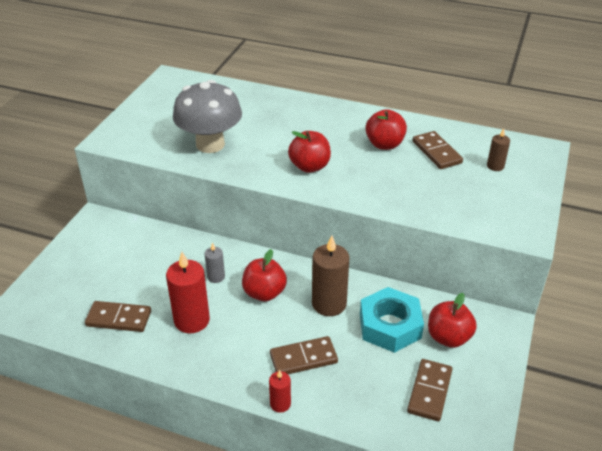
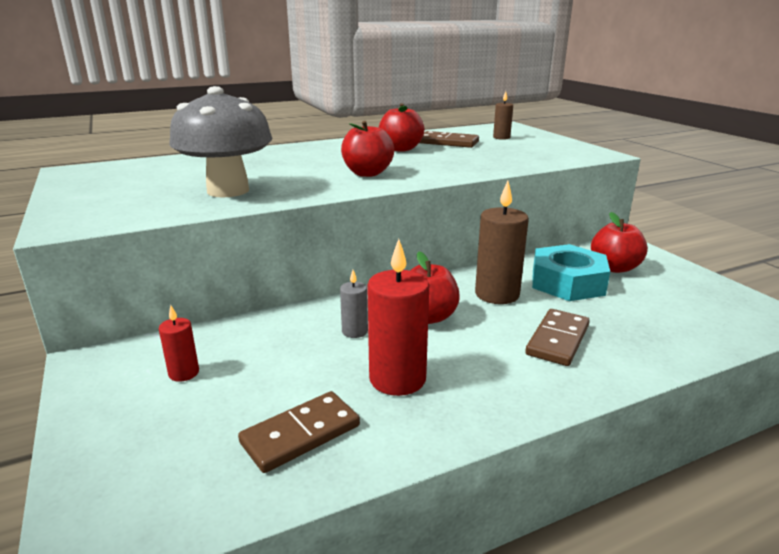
camera: 45 degrees left, 15 degrees down
red candle [269,369,291,413] -> red candle moved to [159,305,199,382]
brown domino [407,359,452,421] -> none

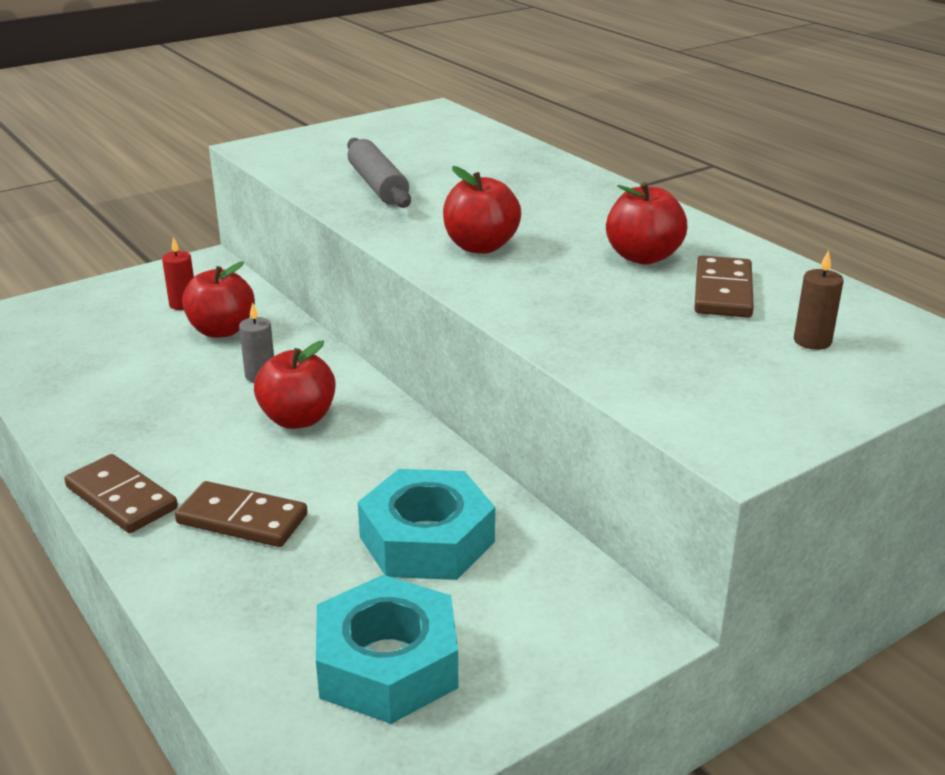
camera: 80 degrees right, 5 degrees up
grey mushroom [169,86,272,198] -> grey rolling pin [347,138,411,208]
brown domino [238,391,360,473] -> brown domino moved to [64,454,178,533]
red candle [367,239,429,396] -> none
brown candle [475,181,529,304] -> none
red apple [591,212,648,273] -> red apple moved to [182,261,255,338]
none -> turquoise nut [316,575,458,724]

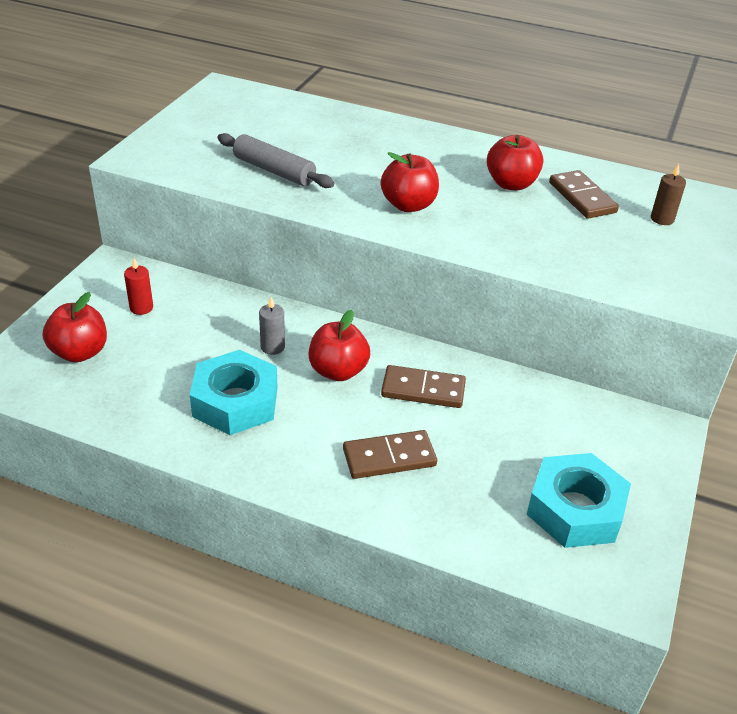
camera: 35 degrees left, 10 degrees up
brown domino [64,454,178,533] -> brown domino moved to [381,365,466,408]
red apple [182,261,255,338] -> red apple moved to [43,292,107,362]
turquoise nut [358,469,495,580] -> turquoise nut moved to [190,350,278,435]

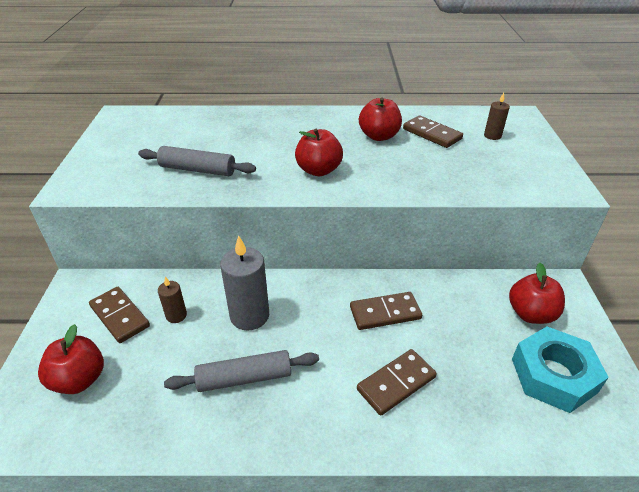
camera: 20 degrees left, 0 degrees up
red candle [124,258,153,315] -> brown domino [89,287,150,343]
turquoise nut [190,350,278,435] -> grey rolling pin [164,350,319,392]
grey candle [259,297,285,355] -> grey candle [220,235,269,331], size x1.90
red apple [308,310,370,381] -> red apple moved to [509,263,565,324]
none -> brown candle [158,277,187,323]

